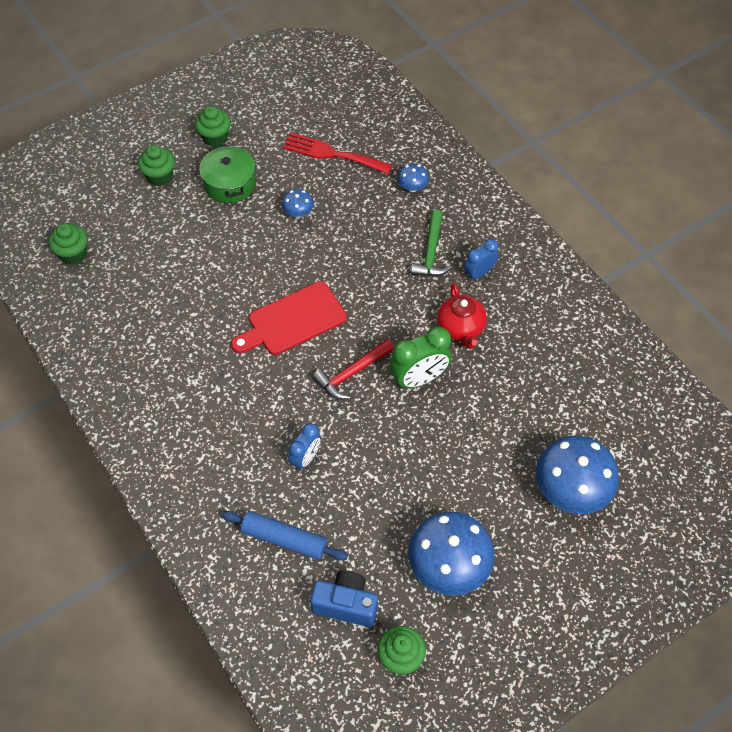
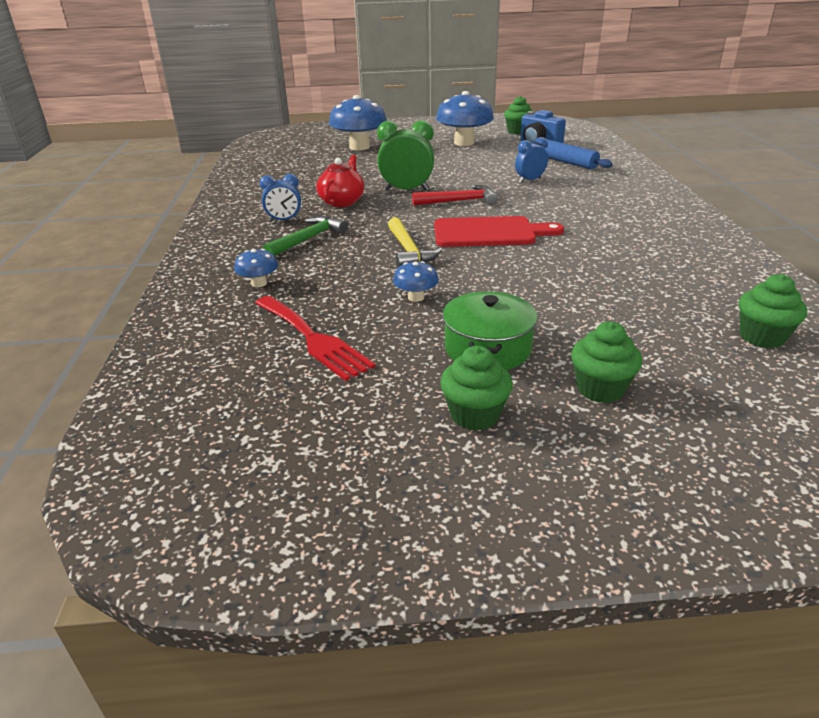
camera: 150 degrees left, 25 degrees down
none -> yellow hammer [388,217,442,268]

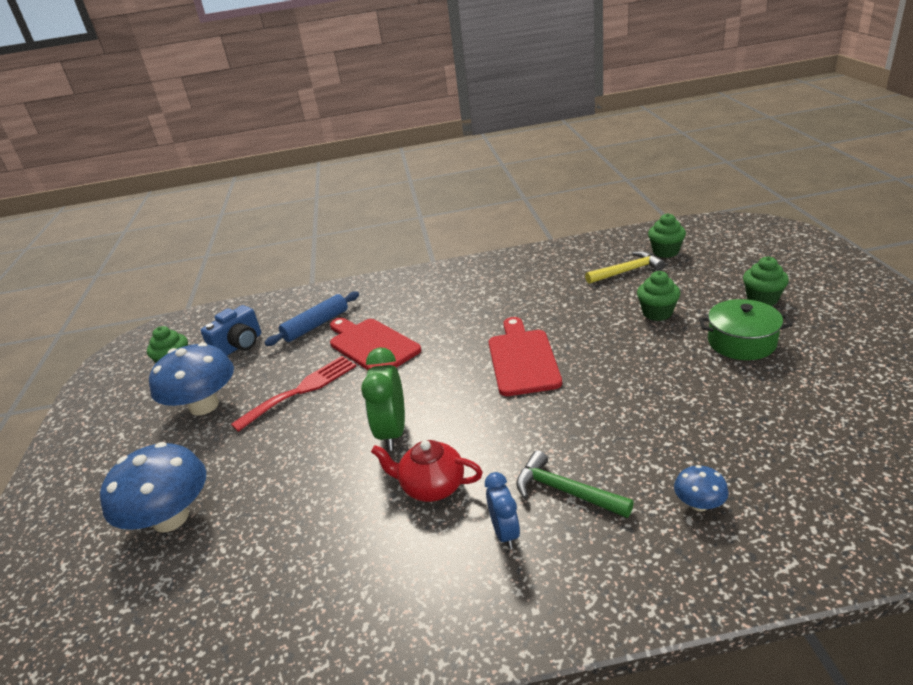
camera: 90 degrees left, 0 degrees up
red fork [255,296,376,381] -> red fork moved to [231,356,356,432]
yellow hammer [388,217,442,268] -> yellow hammer moved to [585,251,665,284]
blue mushroom [393,261,439,302] -> none
red hammer [412,185,498,206] -> none
green cupcake [440,346,513,431] -> green cupcake moved to [637,271,680,321]
blue clock [515,137,548,183] -> red cutting board [330,318,421,370]

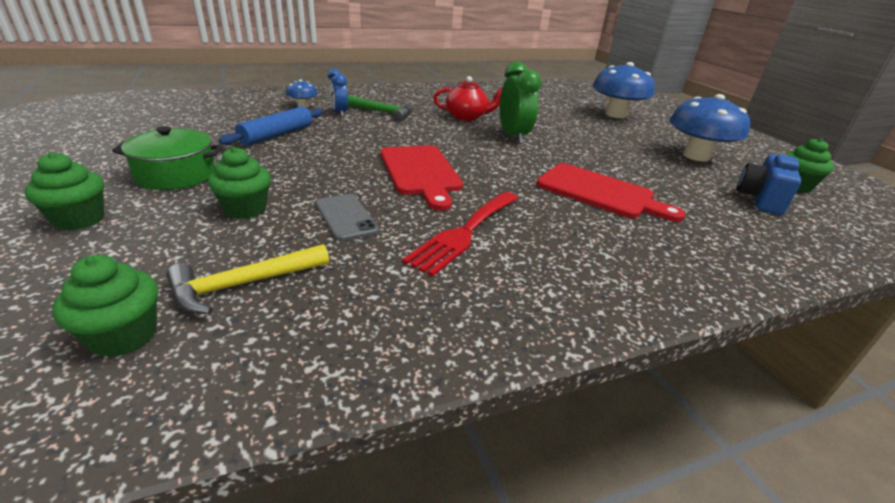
camera: 160 degrees right, 0 degrees up
red fork [231,356,356,432] -> red fork moved to [402,192,518,277]
blue rolling pin [264,292,359,346] -> blue rolling pin moved to [219,106,323,146]
blue clock [485,472,520,549] -> blue clock moved to [328,69,348,117]
none -> grey phone [316,194,379,241]

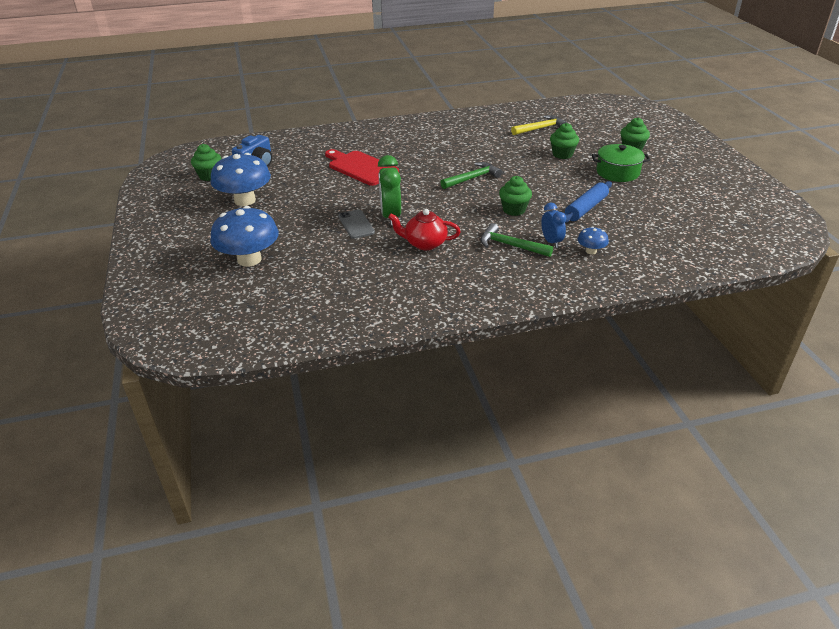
camera: 170 degrees left, 5 degrees up
green cupcake [52,255,158,357] -> green cupcake moved to [499,176,532,216]
grey phone [316,194,379,241] -> grey phone moved to [338,210,375,239]
red cutting board [381,145,463,211] -> green hammer [440,162,502,189]
red fork [402,192,518,277] -> none

